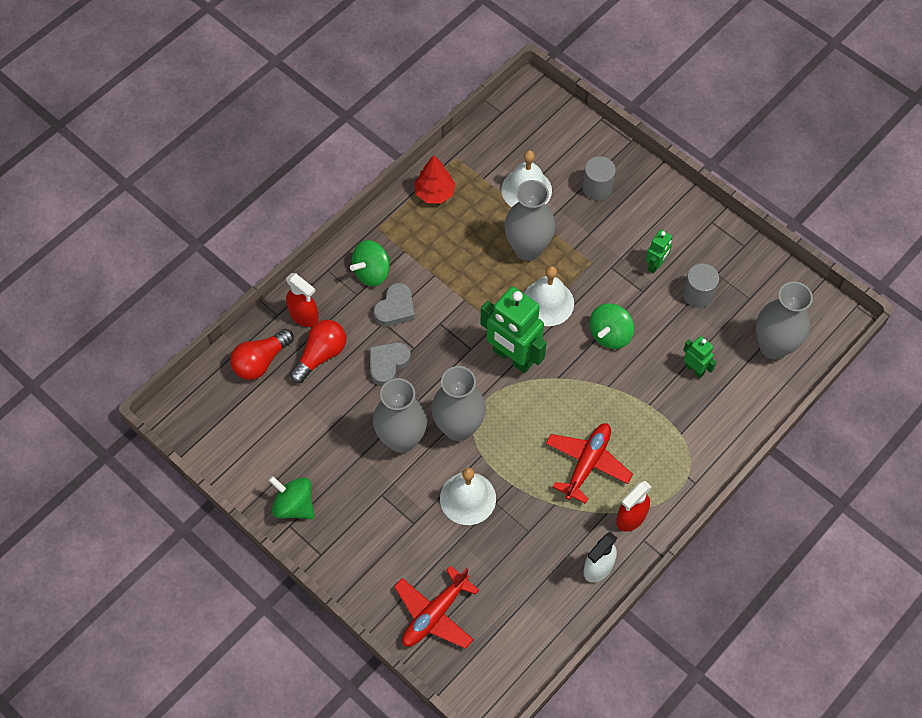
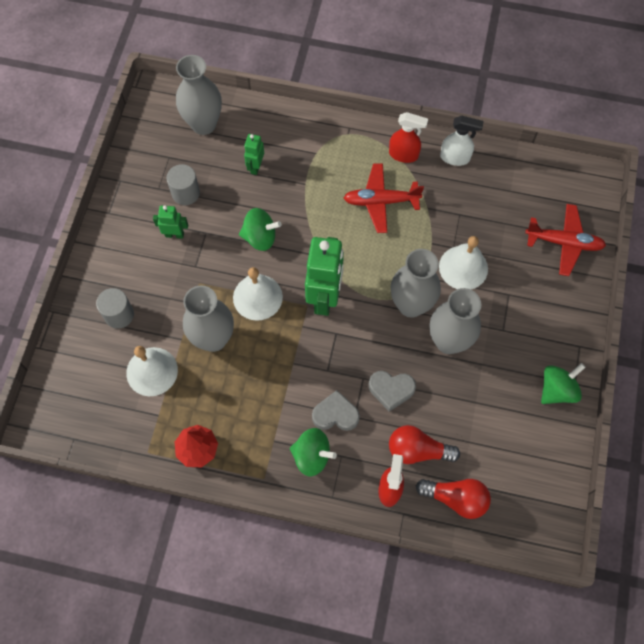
camera: 120 degrees left, 5 degrees up
green spinning top [268,476,314,519] -> green spinning top turned 135 degrees counterclockwise [541,363,585,404]

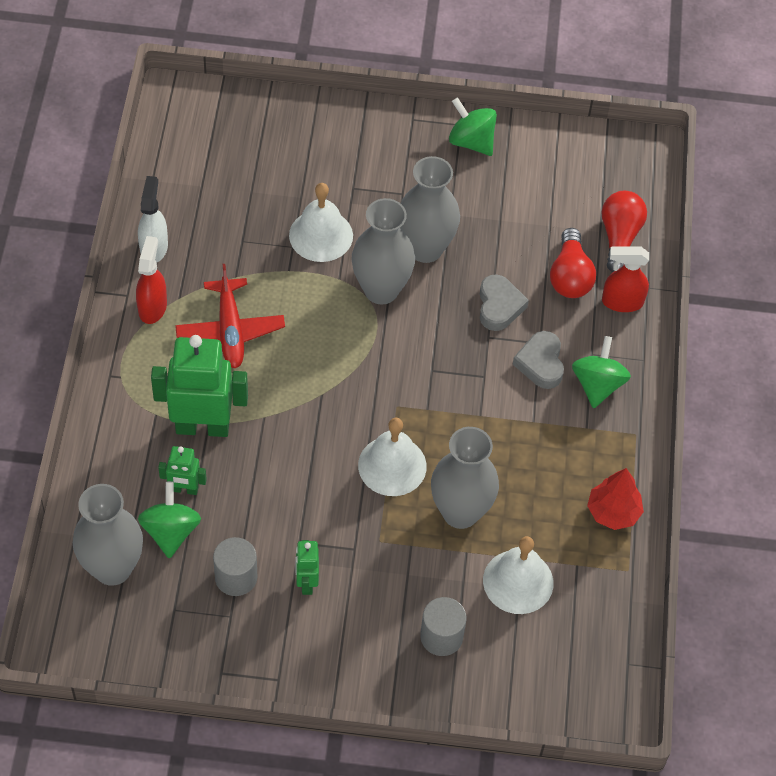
camera: 100 degrees left, 10 degrees down
green spinning top [239,208,282,251] -> green spinning top moved to [138,481,201,559]
green robot [305,237,344,316] -> green robot moved to [151,335,248,437]
red plane [525,204,606,276] -> none

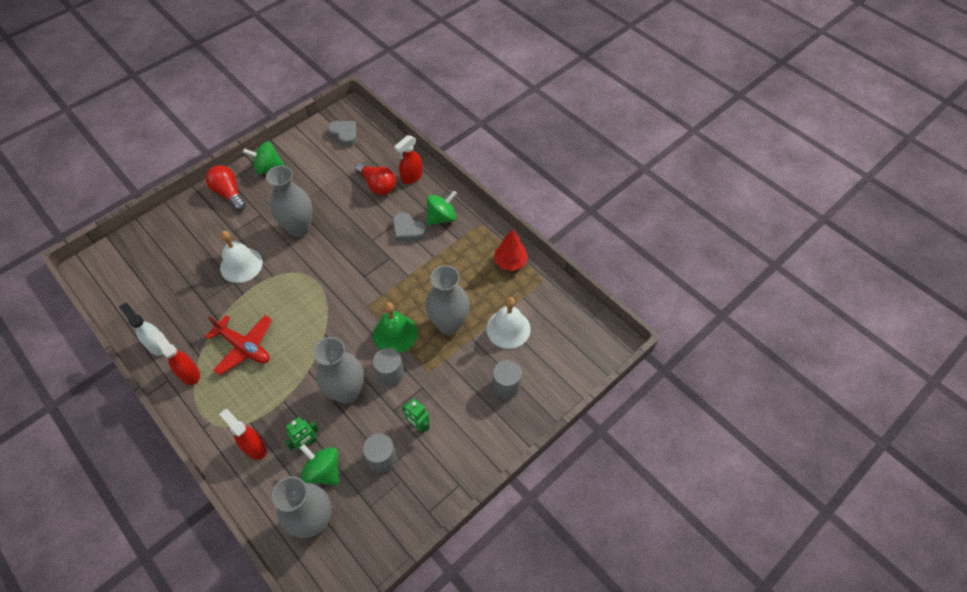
camera: 45 degrees left, 0 degrees up
green robot [151,335,248,437] -> none
grey vase [352,198,415,304] -> grey vase moved to [314,337,364,404]
white bell [358,418,427,496] -> green bell [373,302,418,353]
grey heart [480,274,529,331] -> grey heart moved to [327,121,357,147]
green spinning top [572,336,631,408] -> green spinning top turned 90 degrees clockwise [427,190,457,226]
red light bulb [602,191,647,272] -> red light bulb moved to [206,165,246,211]
none -> red spray bottle [219,409,267,460]
none -> grey cylinder [373,348,404,386]

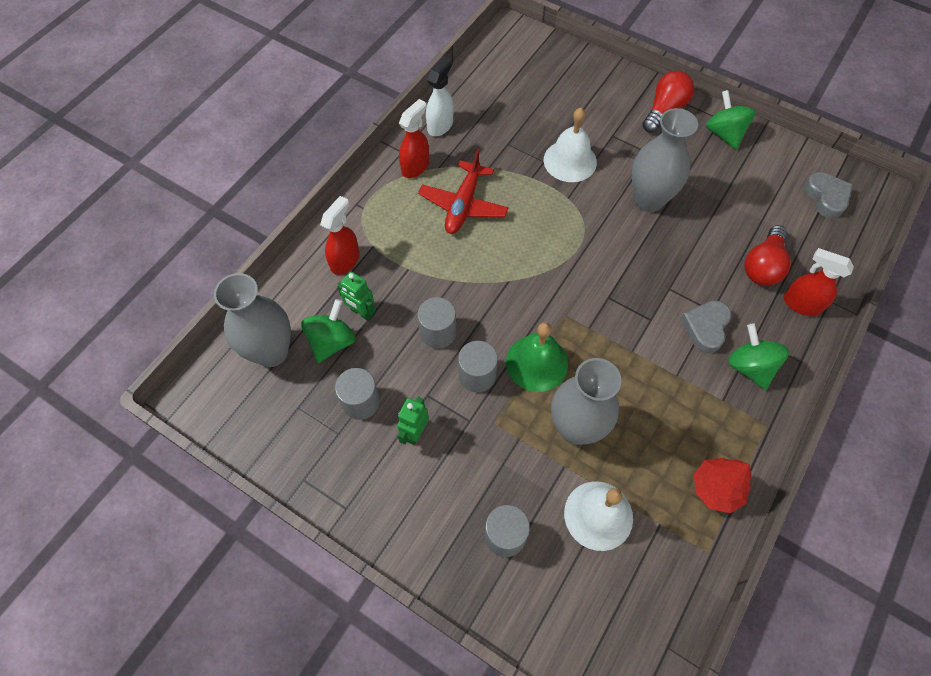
camera: 75 degrees right, 5 degrees up
grey vase [314,337,364,404] -> grey cylinder [418,297,456,349]
grey heart [327,121,357,147] -> grey heart turned 45 degrees counterclockwise [804,172,853,219]
green spinning top [427,190,457,226] -> green spinning top turned 150 degrees counterclockwise [728,324,789,390]

